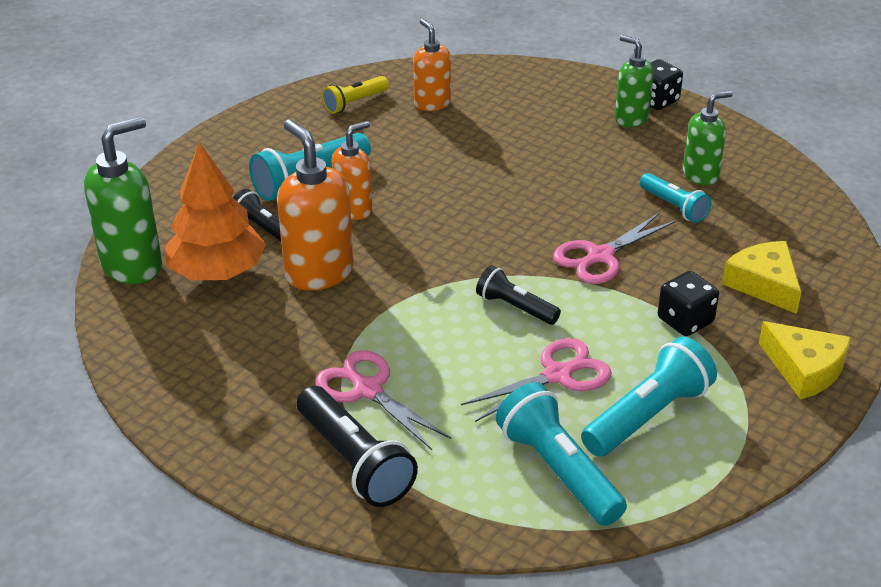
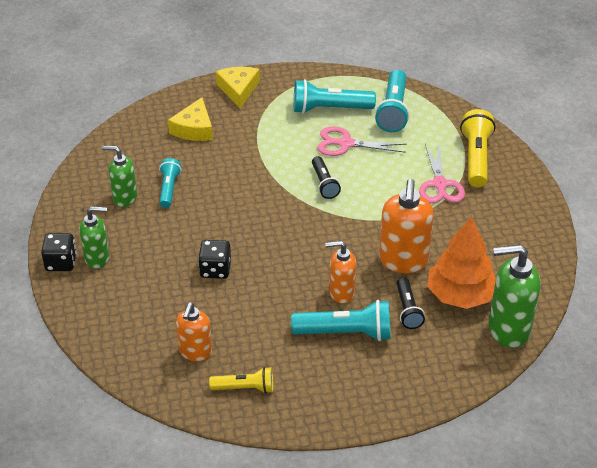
camera: 140 degrees left, 5 degrees up
black flashlight [297,386,418,507] -> yellow flashlight [460,109,496,187]
pink scissors [553,213,675,284] -> none
green soap dispenser [615,35,654,127] -> green soap dispenser turned 90 degrees counterclockwise [79,206,109,269]
black dice [658,271,719,336] -> black dice moved to [198,240,231,279]

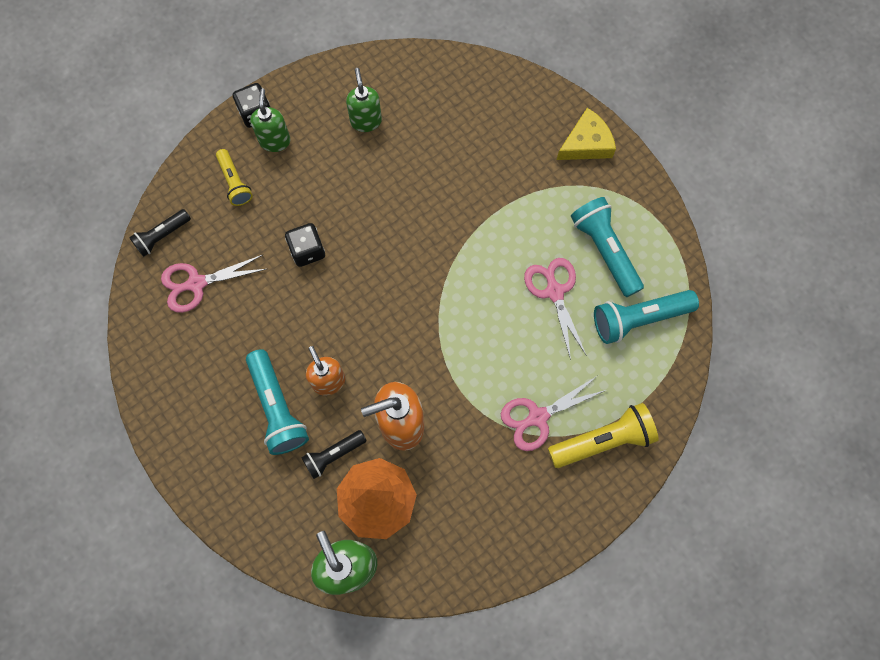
camera: 65 degrees right, 30 degrees up
green soap dispenser [79,206,109,269] -> green soap dispenser turned 150 degrees counterclockwise [250,88,290,152]
turquoise flashlight [159,158,182,208] -> none
yellow cheese [168,97,213,141] -> none
orange soap dispenser [176,302,212,361] -> pink scissors [161,254,266,313]
yellow flashlight [209,367,273,393] -> yellow flashlight moved to [216,149,253,206]
black flashlight [312,156,341,199] -> black flashlight moved to [129,209,191,257]

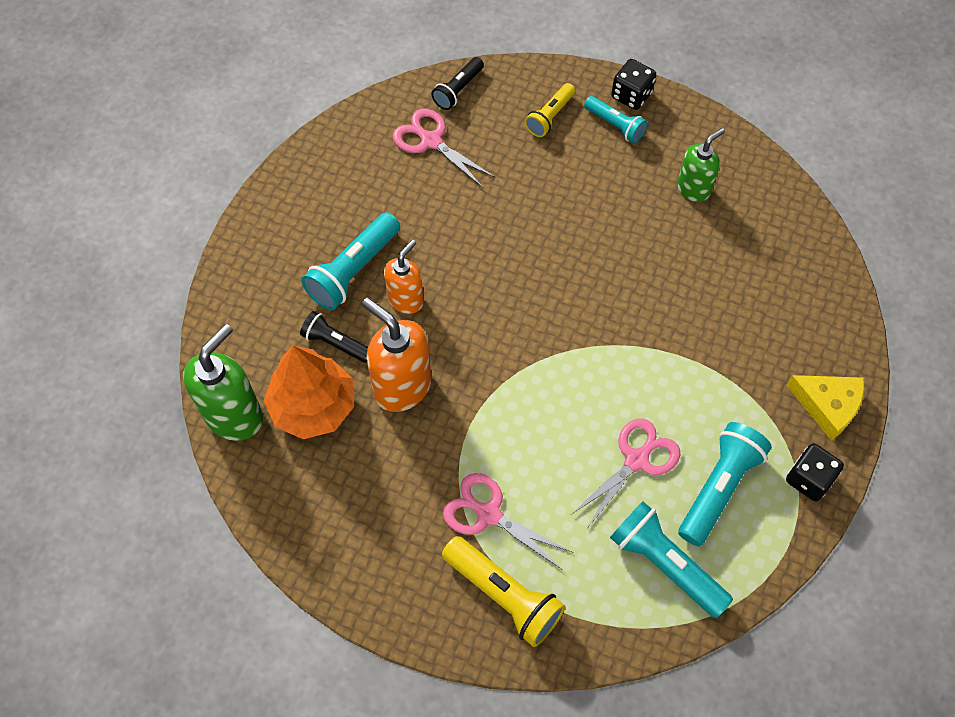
camera: 60 degrees right, 10 degrees down
black flashlight [129,209,191,257] -> black flashlight turned 75 degrees counterclockwise [431,57,484,110]
green soap dispenser [250,88,290,152] -> turquoise flashlight [584,96,647,144]
black dice [285,223,325,267] -> black dice moved to [786,443,844,501]

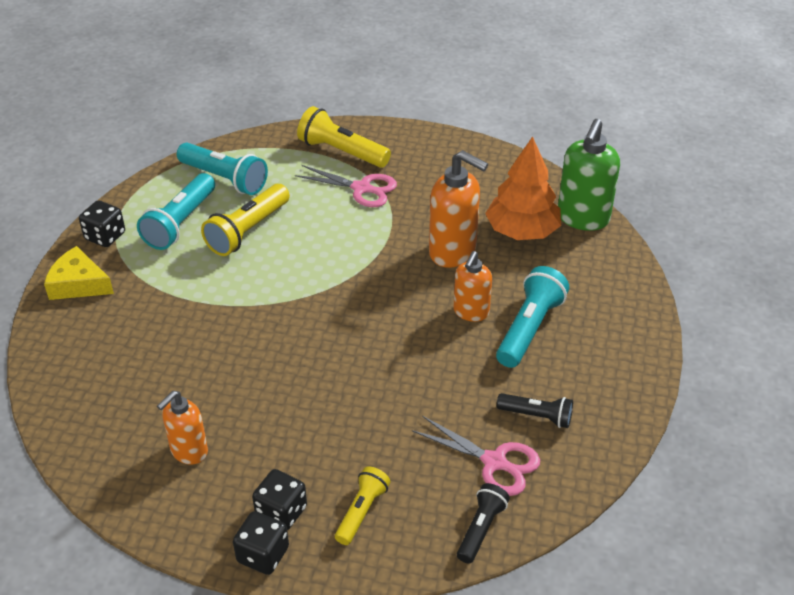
camera: 170 degrees right, 20 degrees down
black flashlight [300,311,368,363] -> black flashlight moved to [497,393,573,428]
pink scissors [572,418,680,530] -> yellow flashlight [201,184,290,256]
turquoise flashlight [584,96,647,144] -> black dice [252,469,307,531]
green soap dispenser [677,128,725,202] -> orange soap dispenser [157,391,208,464]

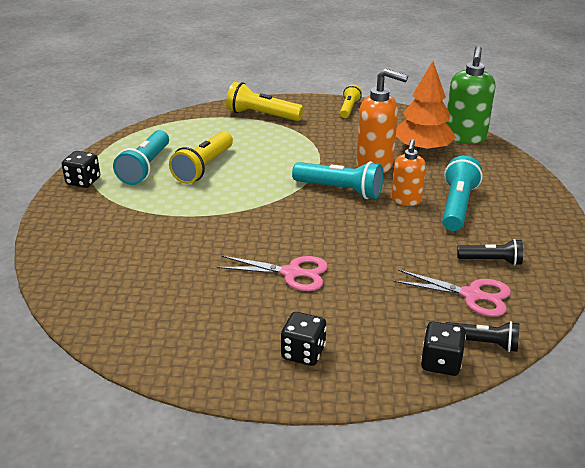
camera: 10 degrees left, 10 degrees down
yellow cheese [44,246,114,300] -> none
orange soap dispenser [157,391,208,464] -> none
turquoise flashlight [177,143,268,195] -> turquoise flashlight moved to [292,161,384,199]
black dice [233,511,289,575] -> black dice moved to [421,322,466,376]
pink scissors [295,165,397,207] -> pink scissors moved to [217,256,328,291]
yellow flashlight [335,466,391,545] -> yellow flashlight moved to [340,84,362,118]
black flashlight [457,483,510,564] -> black flashlight turned 90 degrees clockwise [445,321,519,352]

